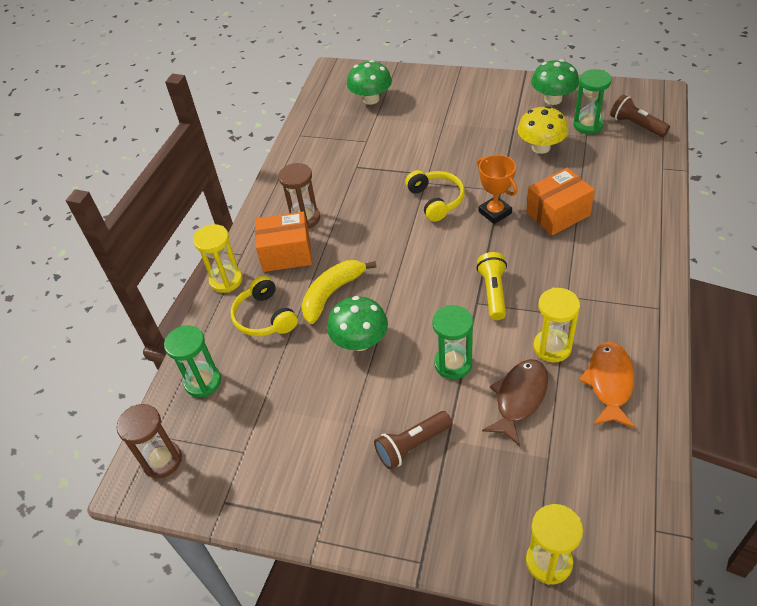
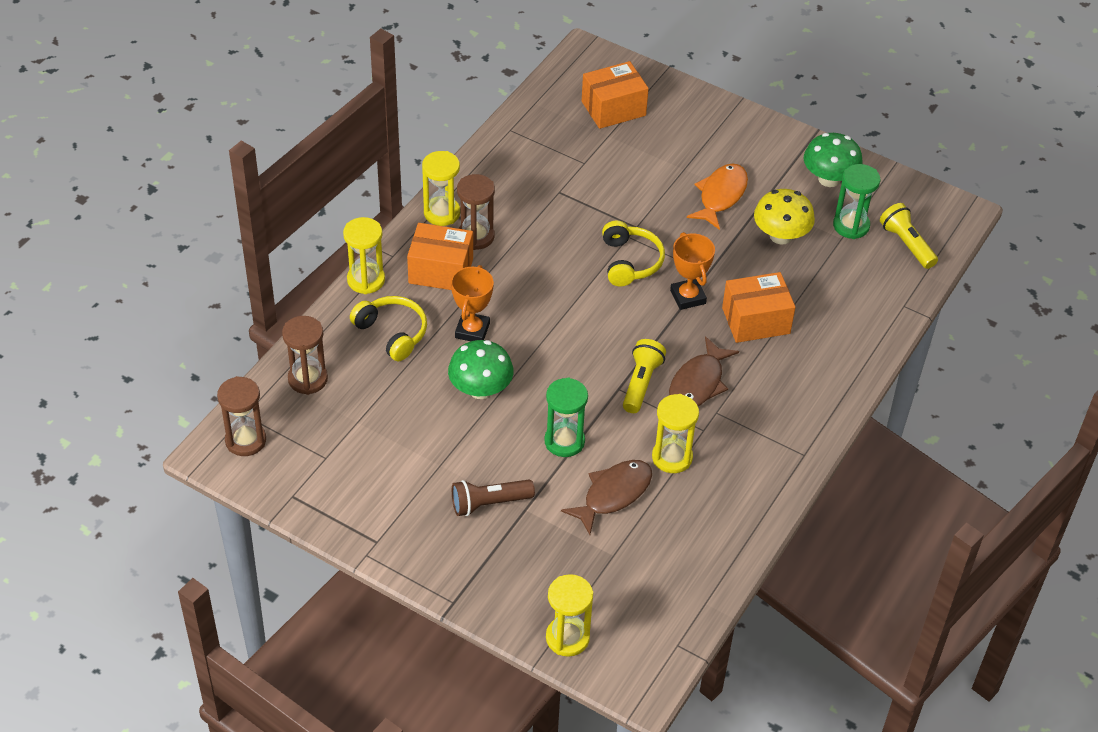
camera: 10 degrees right, 0 degrees up
green hourglass [164,325,221,398] -> brown hourglass [282,316,328,395]
yellow headphones [231,276,298,336] -> yellow headphones turned 150 degrees clockwise [350,296,427,361]
yellow banana [301,260,377,324] -> orange trophy [451,265,494,341]
green mushroom [347,60,392,105] -> orange box [582,61,649,129]
orange fish [579,342,635,428] -> orange fish moved to [687,163,748,230]
brown flashlight [610,95,670,137] -> yellow flashlight [880,203,938,269]
none -> yellow hourglass [422,151,460,226]
none -> brown fish [669,336,739,406]

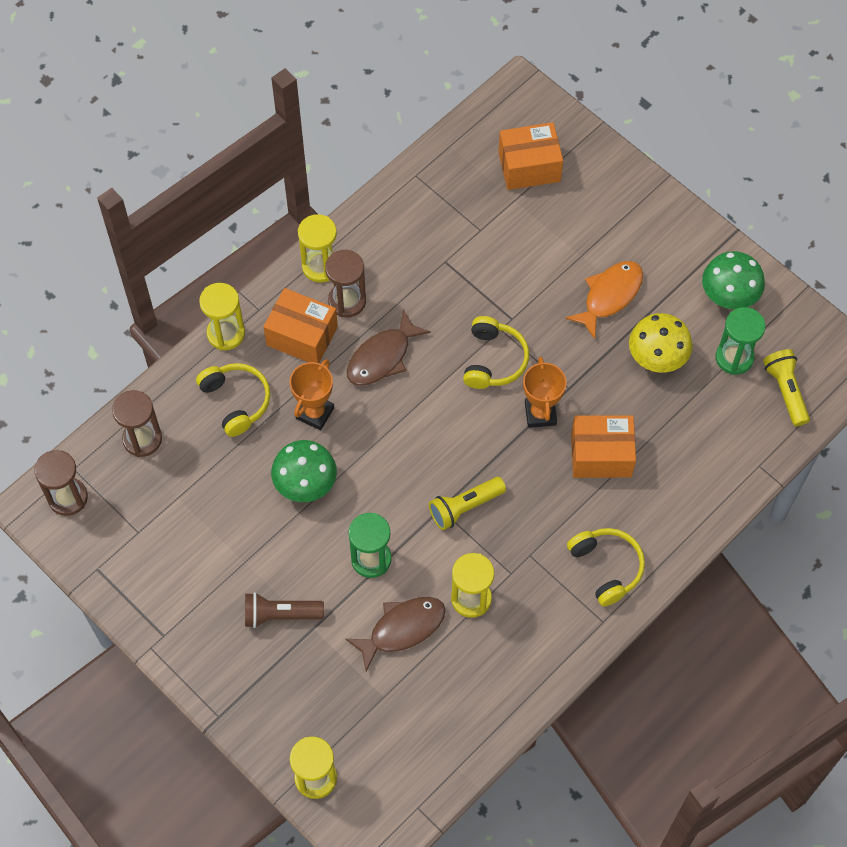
camera: 15 degrees right, 15 degrees up
yellow flashlight [623,339,666,413] -> yellow flashlight turned 150 degrees counterclockwise [429,477,506,530]
brown fish [669,336,739,406] -> brown fish moved to [347,309,431,385]
none -> yellow headphones [567,528,645,607]

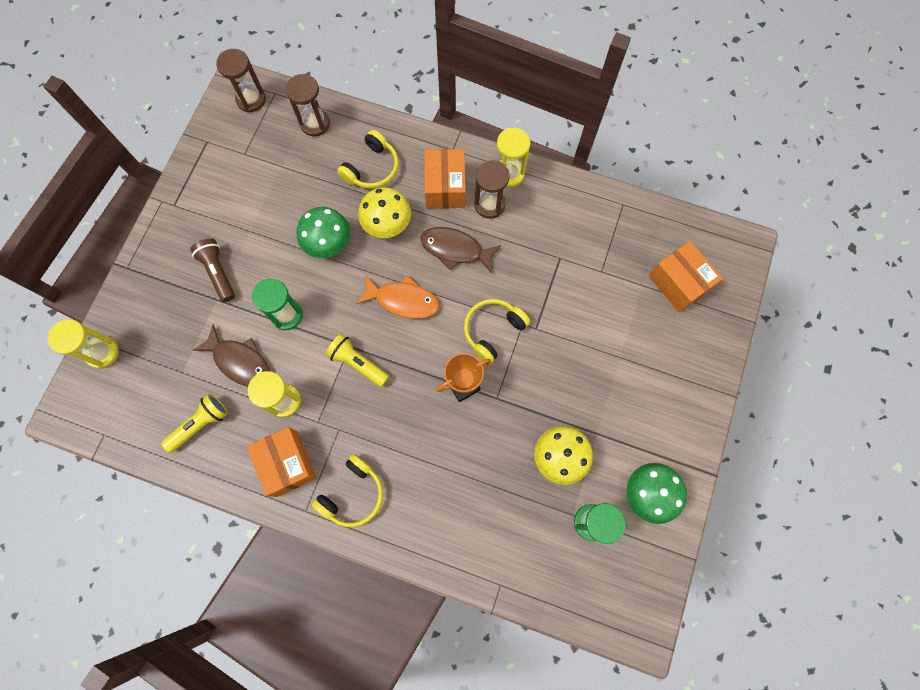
camera: 65 degrees right, 10 degrees up
yellow hourglass [199,283,245,350] -> none
orange trophy [290,359,334,430] -> yellow mushroom [358,187,411,238]
yellow headphones [463,316,529,389] -> yellow headphones turned 150 degrees clockwise [464,299,530,364]
orange fish [565,261,643,339] -> orange fish moved to [356,275,439,319]
orange box [571,415,636,478] -> orange box moved to [247,427,317,497]
yellow flashlight [763,349,810,426] -> yellow flashlight moved to [161,394,228,453]

